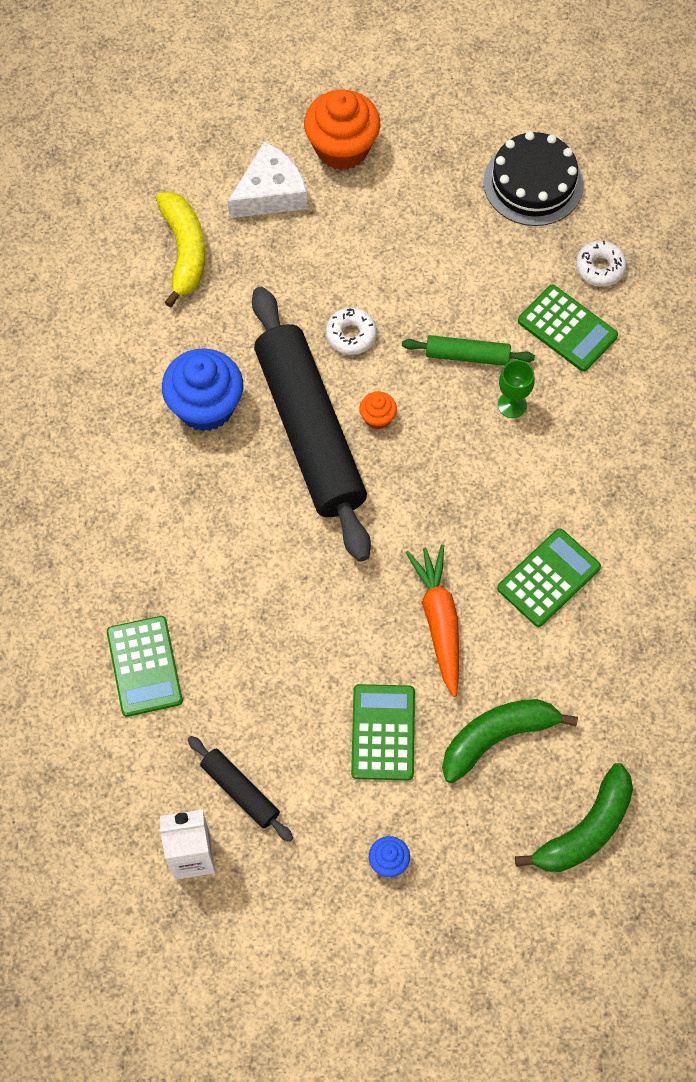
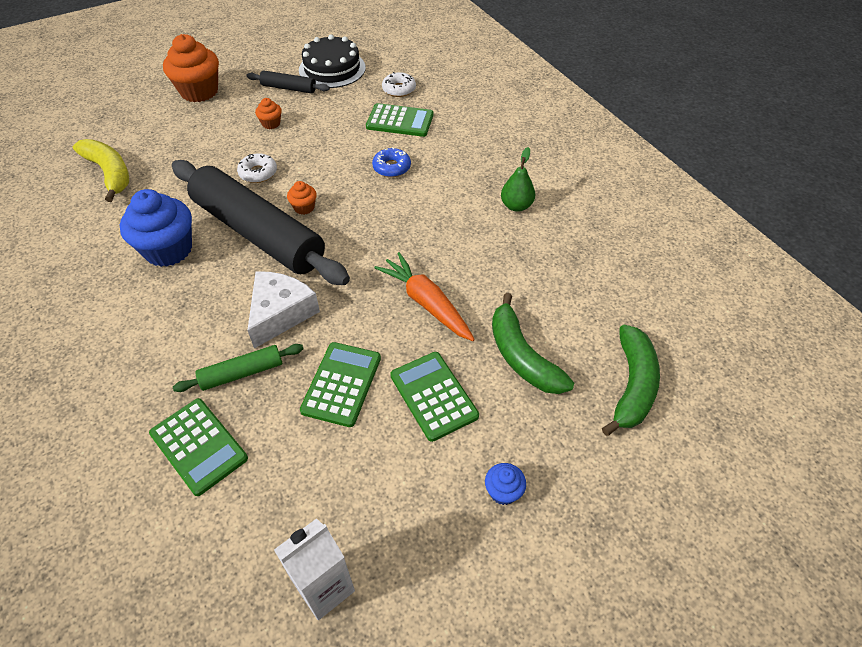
camera: 30 degrees left, 15 degrees down
black rolling pin [188,736,293,842] -> black rolling pin moved to [246,70,330,93]
white cheese [228,141,308,218] -> white cheese moved to [247,271,320,349]
green rolling pin [402,335,535,366] -> green rolling pin moved to [173,344,304,392]
green banana [442,699,578,783] -> green banana turned 60 degrees counterclockwise [492,293,574,394]
green calculator [497,528,601,627] -> green calculator moved to [300,342,381,427]
green goblet [498,360,535,418] -> blue donut [372,147,411,177]
none -> orange cupcake [255,98,282,129]
none -> green pear [501,147,535,212]

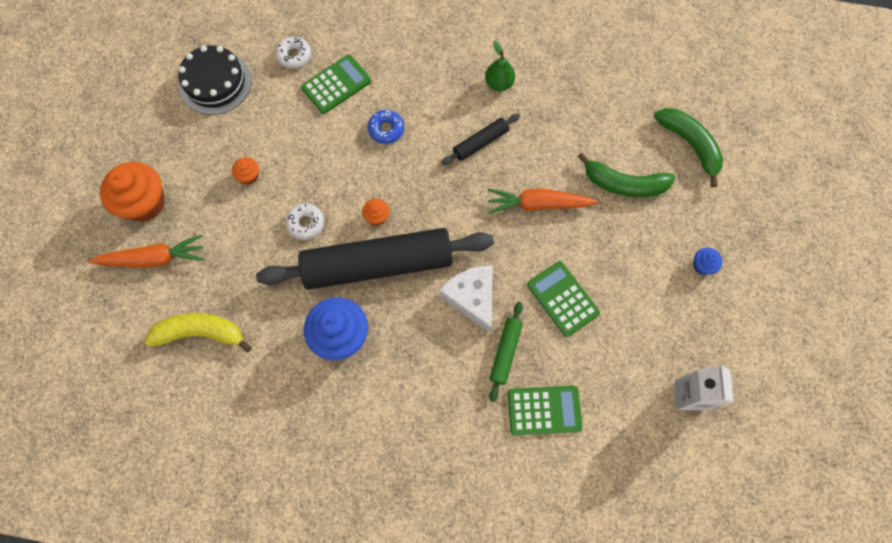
camera: 50 degrees left, 20 degrees up
black rolling pin [246,70,330,93] -> black rolling pin moved to [441,114,520,165]
green calculator [390,352,479,442] -> none
none -> orange carrot [89,235,204,267]

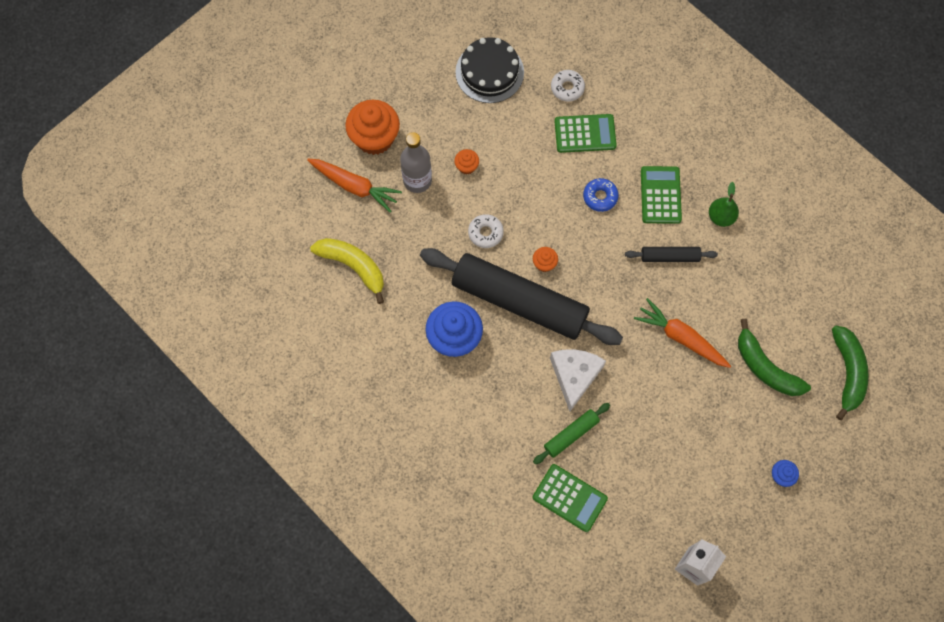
camera: 35 degrees right, 0 degrees up
green calculator [527,261,600,337] -> green calculator moved to [641,166,682,224]
none -> grey bottle [400,132,432,193]

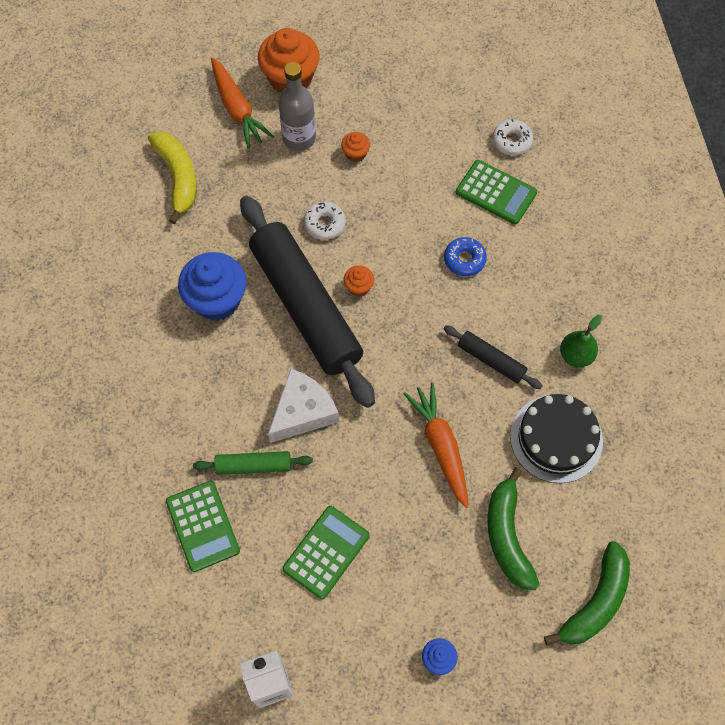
camera: 35 degrees right, 5 degrees down
black cake [455,37,524,103] -> black cake moved to [510,394,603,483]
green calculator [641,166,682,224] -> green calculator moved to [282,506,370,599]

